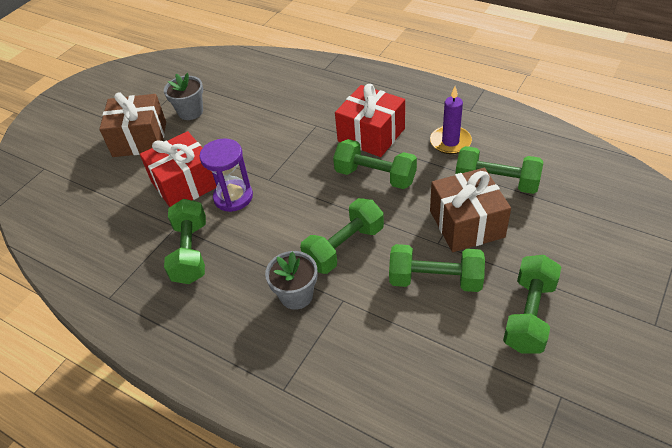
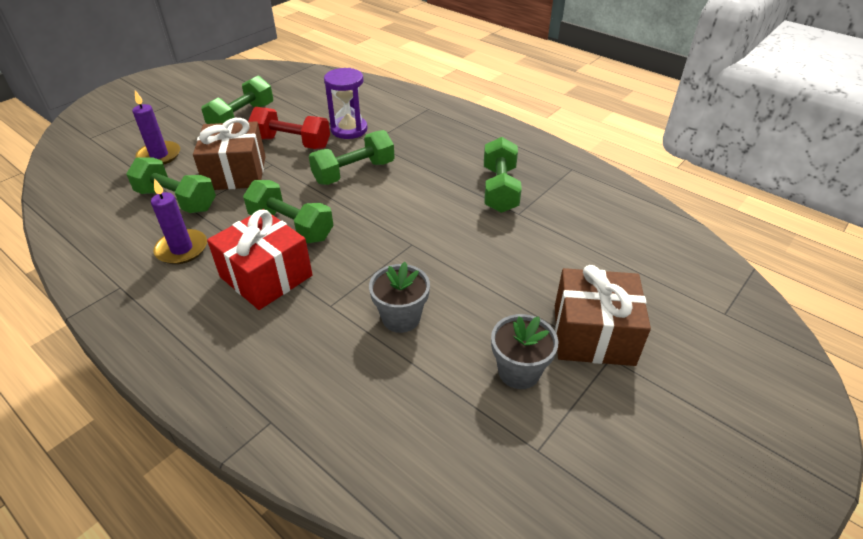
camera: 175 degrees left, 5 degrees down
red gift [140,131,216,207] -> none
purple hourglass [200,138,253,212] -> purple hourglass moved to [324,68,368,139]
grey flower pot [265,251,317,310] -> grey flower pot moved to [369,262,430,333]
green dumbbell [389,244,485,292] -> red dumbbell [248,107,330,149]
none -> purple candle [132,90,180,165]

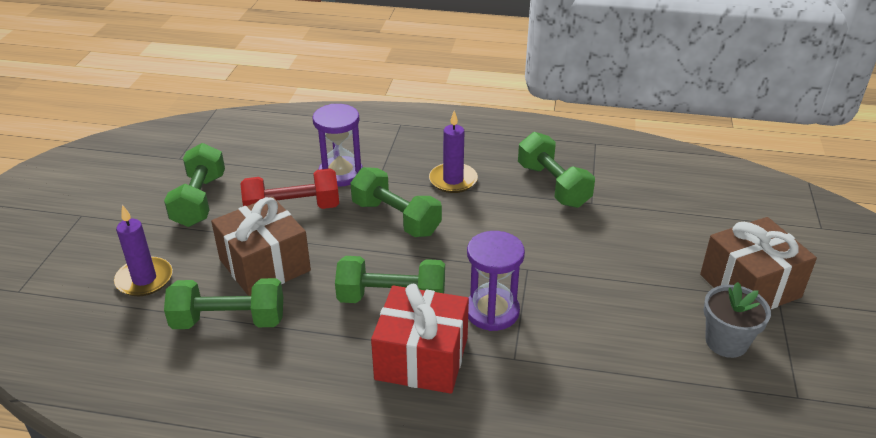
camera: 30 degrees left, 5 degrees down
purple candle [151,178,207,264] -> purple candle moved to [429,111,478,193]
green dumbbell [309,130,394,185] -> green dumbbell turned 75 degrees counterclockwise [350,167,442,237]
grey flower pot [369,262,430,333] -> none
none -> purple hourglass [467,231,525,331]

